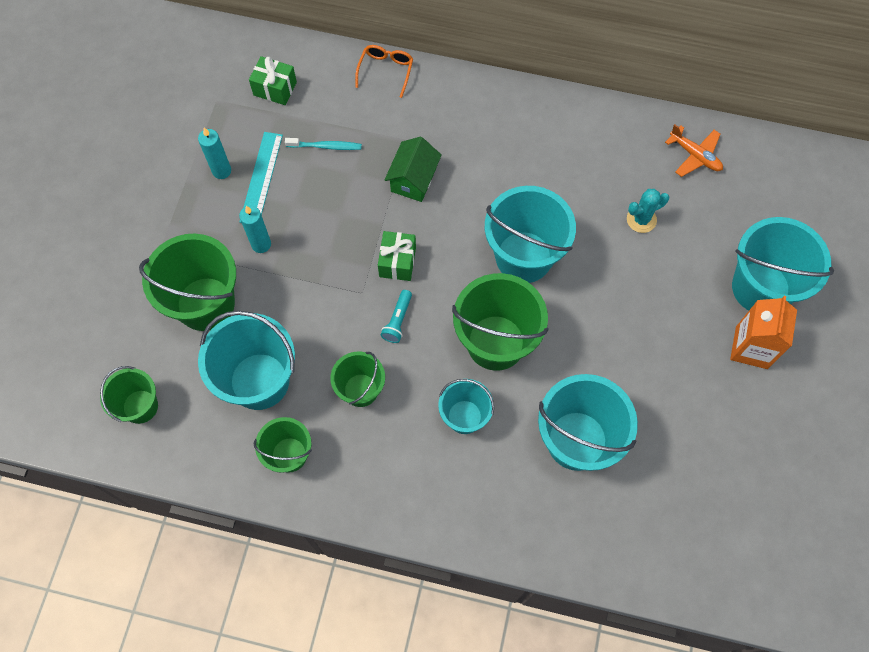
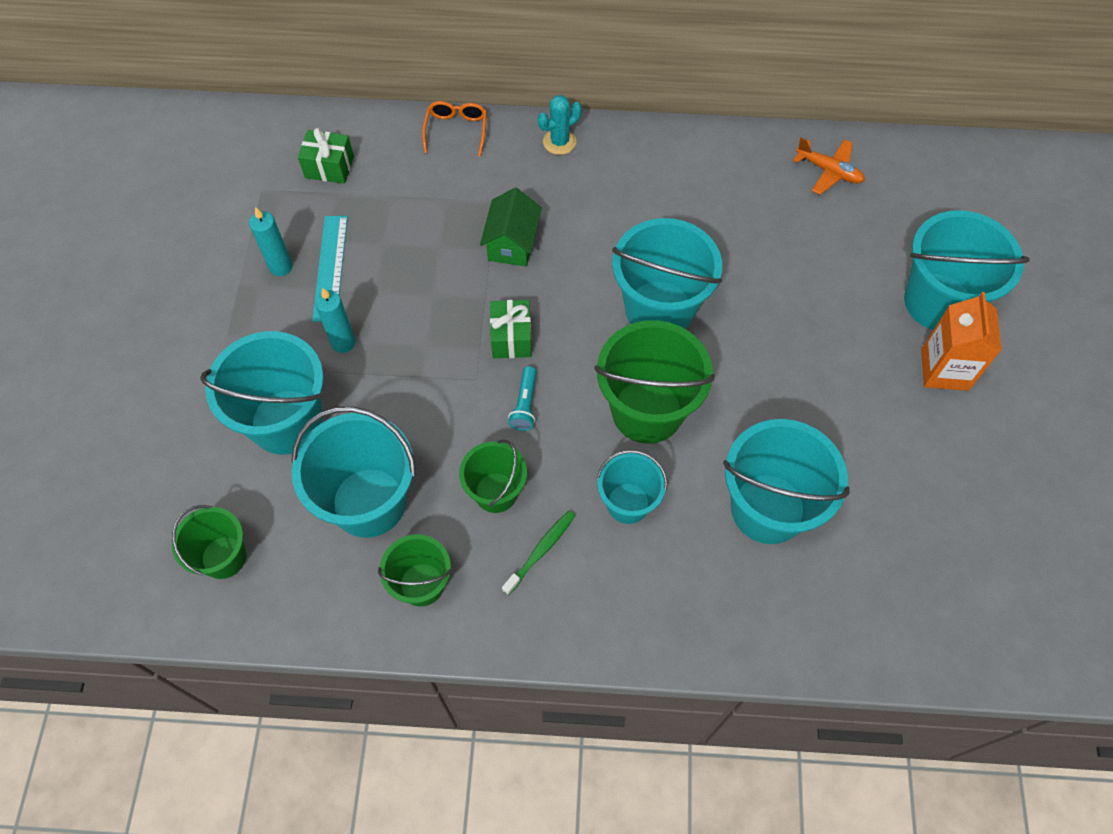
camera: 10 degrees left, 5 degrees down
green bucket [139,233,236,331] -> turquoise bucket [200,331,324,455]
turquoise toothbrush [285,138,362,150] -> none
turquoise cactus [627,189,669,233] -> turquoise cactus moved to [538,95,582,155]
none -> green toothbrush [502,510,575,595]

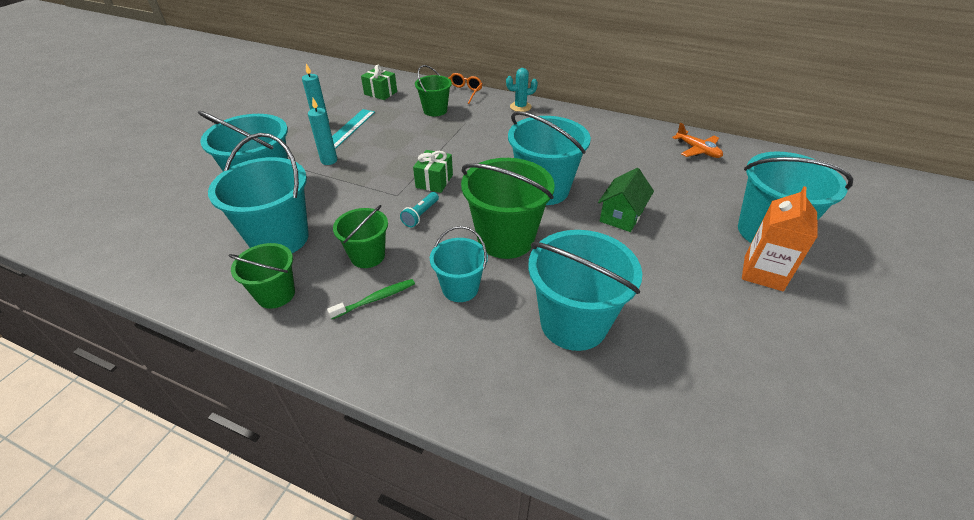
camera: 20 degrees right, 20 degrees down
green bucket [172,505,246,579] -> green bucket moved to [415,65,452,116]
green house [480,188,542,267] -> green house moved to [598,168,654,232]

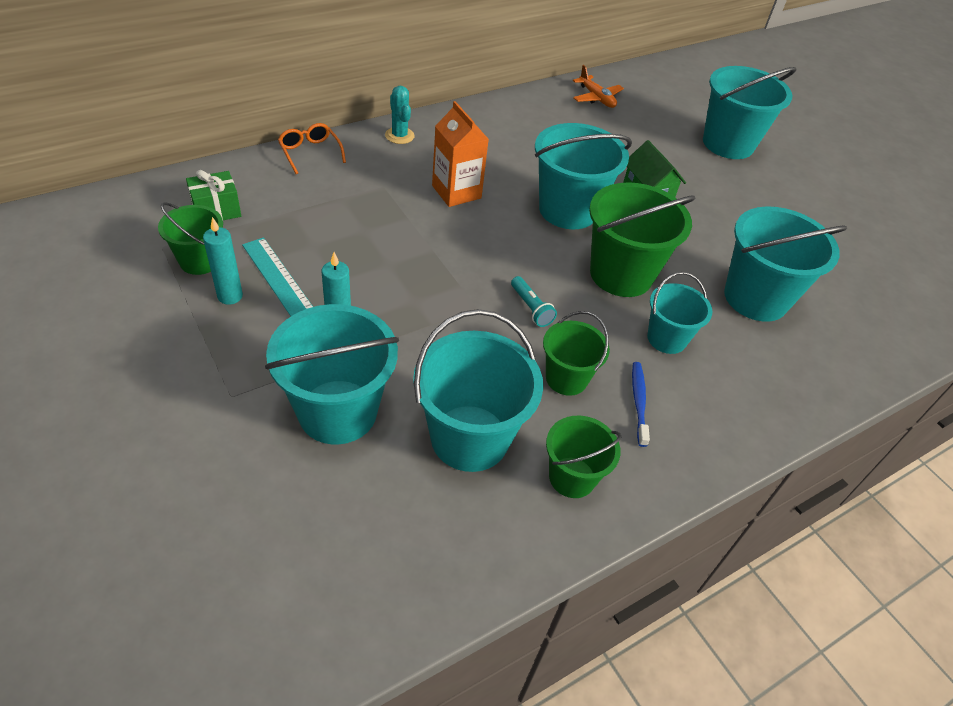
camera: 60 degrees left, 5 degrees up
green toothbrush [327,279,415,319] -> blue toothbrush [632,362,650,447]
green gift [413,150,453,193] -> none
green bucket [415,65,452,116] -> green bucket moved to [158,202,223,275]
turquoise cactus [506,68,538,112] -> turquoise cactus turned 45 degrees counterclockwise [385,86,415,144]
orange plane [672,123,723,158] -> orange plane turned 60 degrees clockwise [573,65,624,108]
orange carton [742,186,818,291] -> orange carton moved to [432,101,489,207]

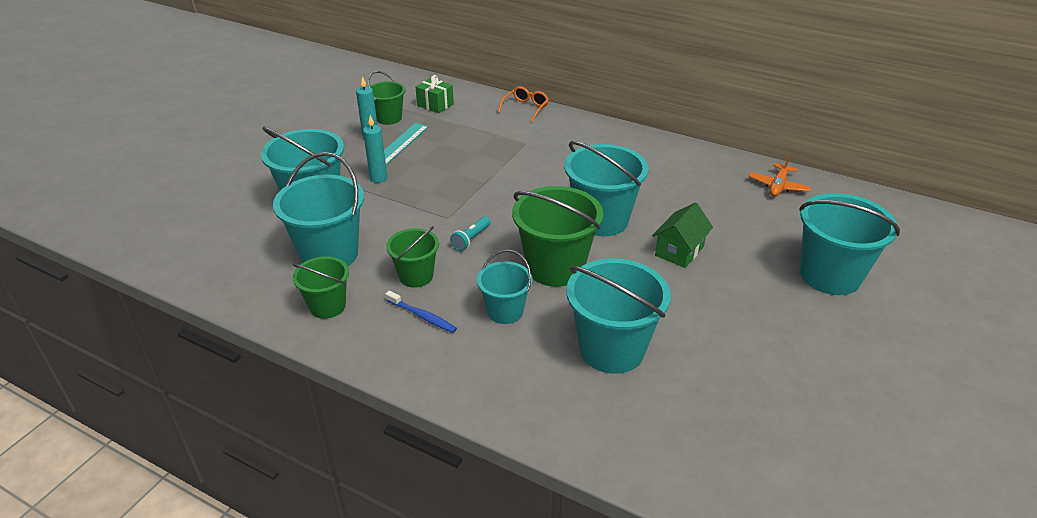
camera: 65 degrees right, 10 degrees down
turquoise cactus [385,86,415,144] -> none
orange carton [432,101,489,207] -> none
blue toothbrush [632,362,650,447] -> blue toothbrush turned 60 degrees clockwise [385,291,457,333]

